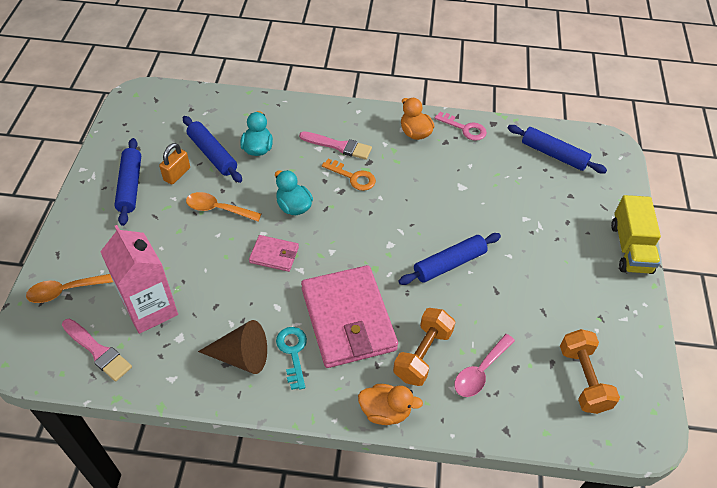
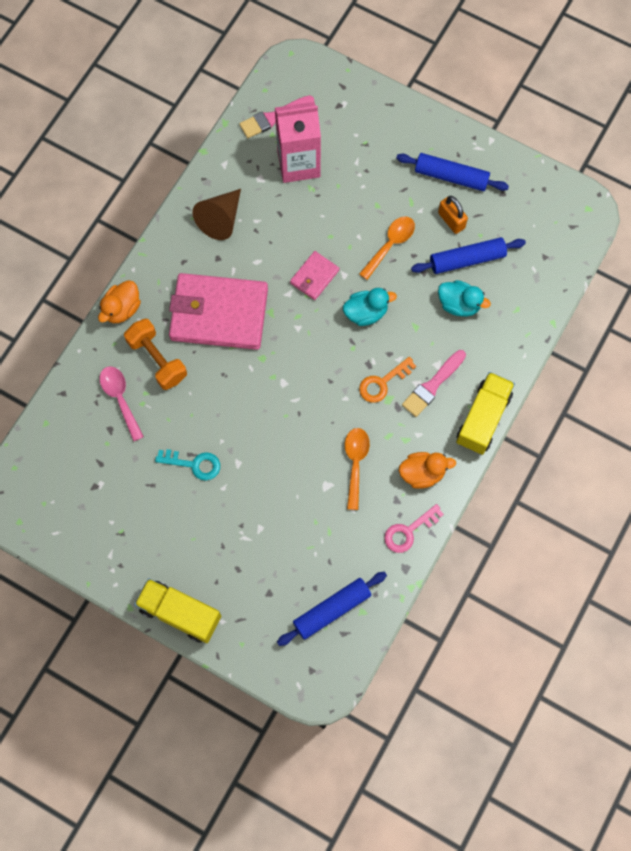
camera: 115 degrees right, 20 degrees up
orange spoon [26,274,113,303] -> orange spoon moved to [345,428,370,510]
turquoise key [276,327,307,390] -> turquoise key moved to [155,449,220,481]
blue rolling pin [398,233,501,285] -> none
orange dumbbell [560,329,620,414] -> none
none -> yellow truck [456,372,515,455]

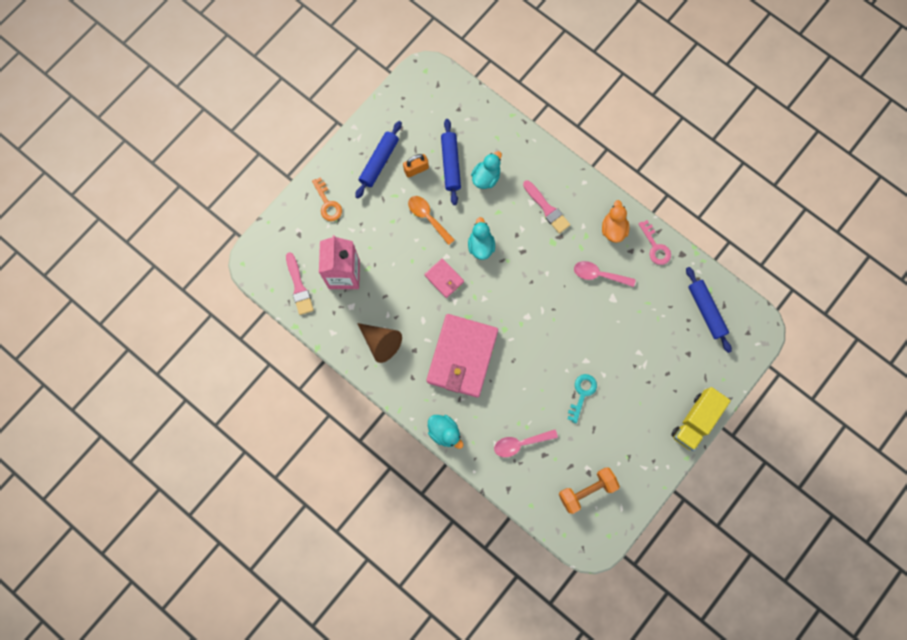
camera: 80 degrees left, 5 degrees up
orange duck [98,280,141,323] -> turquoise duck [428,415,463,449]
orange dumbbell [124,319,187,390] -> orange dumbbell moved to [559,467,620,514]
orange spoon [345,428,370,510] -> pink spoon [574,261,636,287]
orange key [359,357,416,403] -> orange key moved to [312,177,342,221]
yellow truck [456,372,515,455] -> none

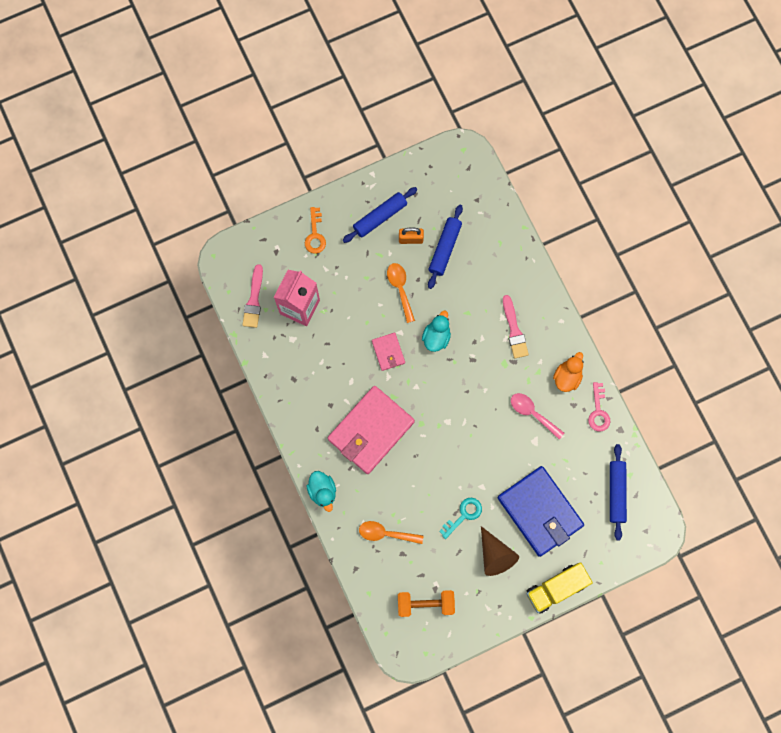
camera: 25 degrees right, 0 degrees up
brown cone [357,323,402,363] -> brown cone moved to [481,526,519,576]
turquoise duck [471,151,502,189] -> none
pink spoon [494,430,558,457] -> orange spoon [359,521,424,544]
none -> blue wallet [498,466,584,557]

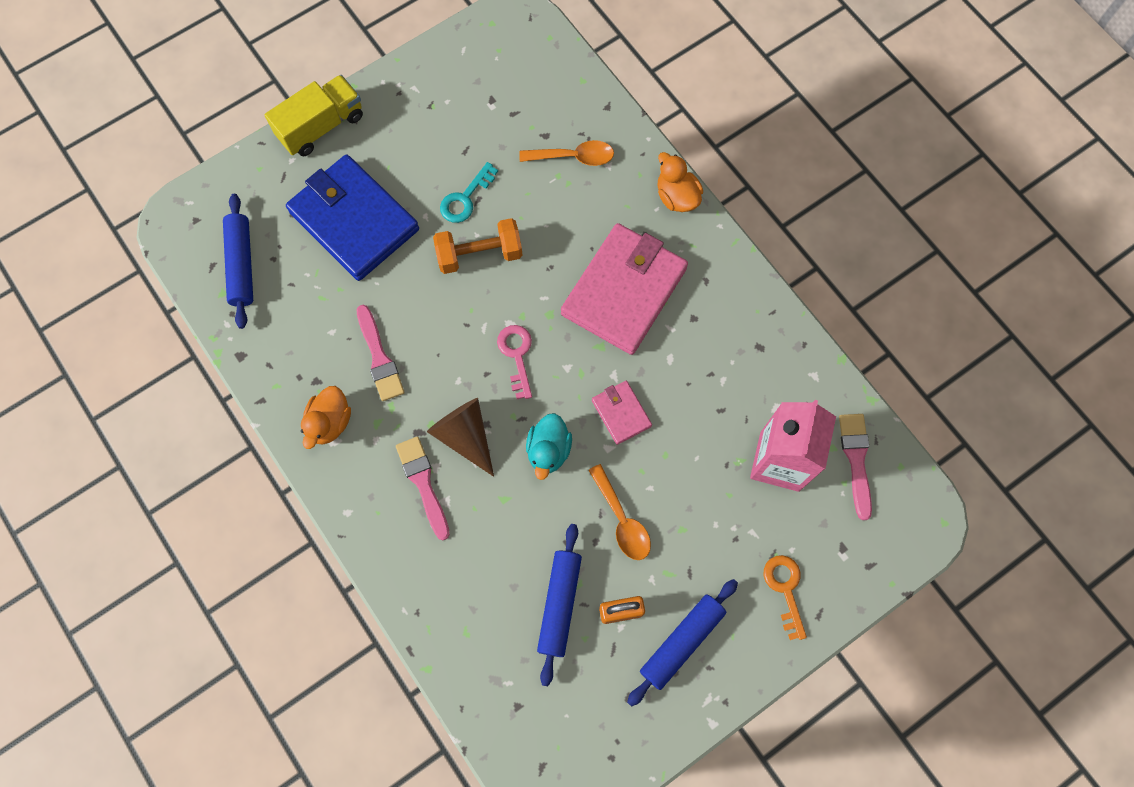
camera: 170 degrees right, 5 degrees down
turquoise duck [306,471,336,512] -> orange duck [658,152,703,212]
orange dumbbell [398,590,455,617] -> orange dumbbell moved to [433,218,522,274]
brown cone [481,526,519,576] -> brown cone moved to [427,398,494,477]
pink spoon [511,393,564,439] -> pink brush [357,305,405,401]
pink key [588,382,610,432] -> pink key moved to [497,325,532,399]

